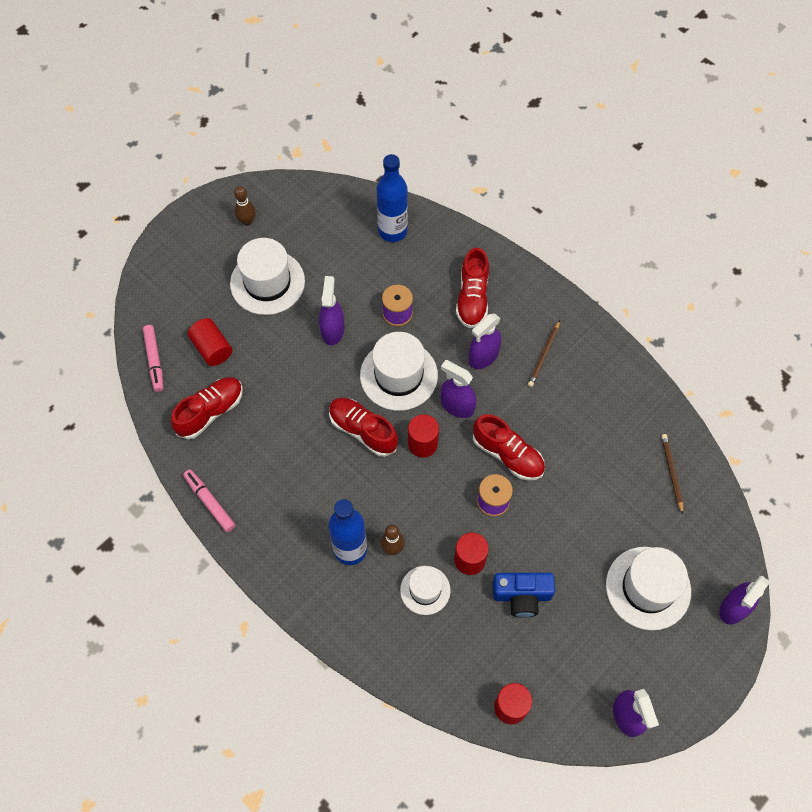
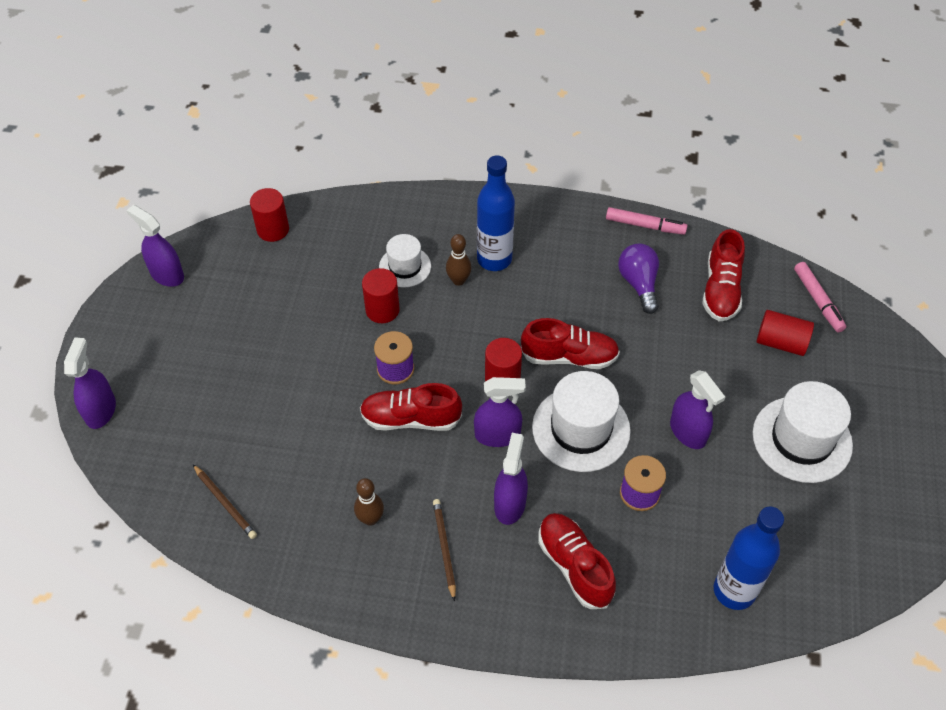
camera: 145 degrees right, 10 degrees down
pink marker [143,325,164,392] -> pink marker turned 150 degrees counterclockwise [794,262,846,332]
brown bowling pin [234,186,256,226] -> brown bowling pin moved to [354,478,384,526]
blue camera [493,573,555,618] -> none
white hat [606,547,691,630] -> none
none -> purple light bulb [618,243,659,314]

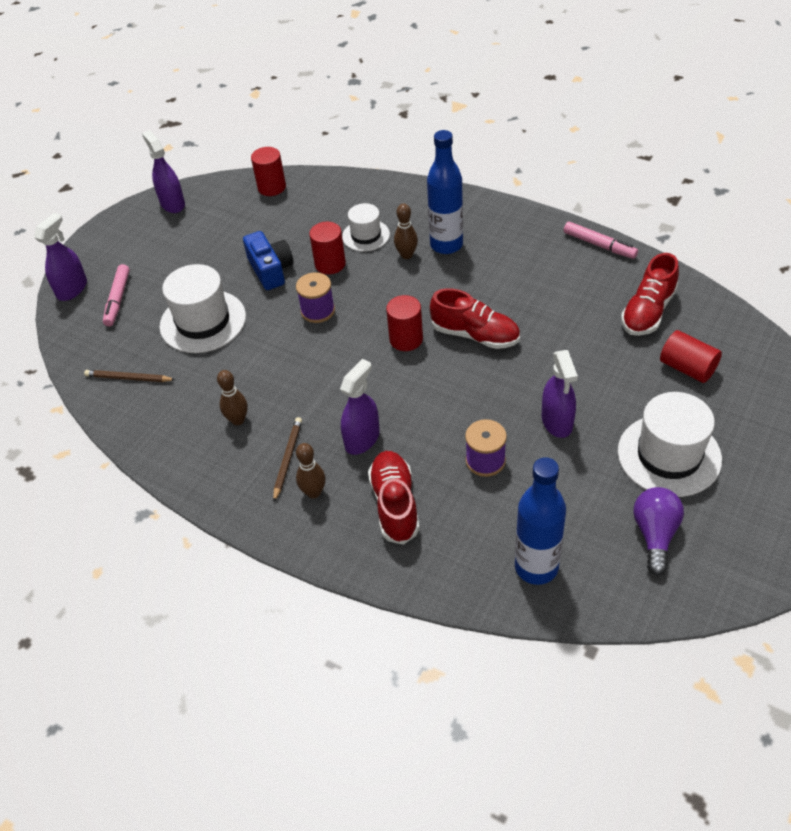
camera: 25 degrees right, 5 degrees down
brown pencil [193,464,257,539] -> brown pencil turned 120 degrees clockwise [84,370,176,382]
red shoe [360,383,462,431] -> none
purple spray bottle [474,377,526,447] -> none
white hat [532,371,631,472] -> white hat moved to [159,264,246,353]
purple light bulb [618,243,659,314] -> purple light bulb moved to [633,487,684,576]
pink marker [794,262,846,332] -> pink marker moved to [103,264,130,326]
none -> blue camera [243,231,294,290]
none -> brown bowling pin [296,443,326,498]

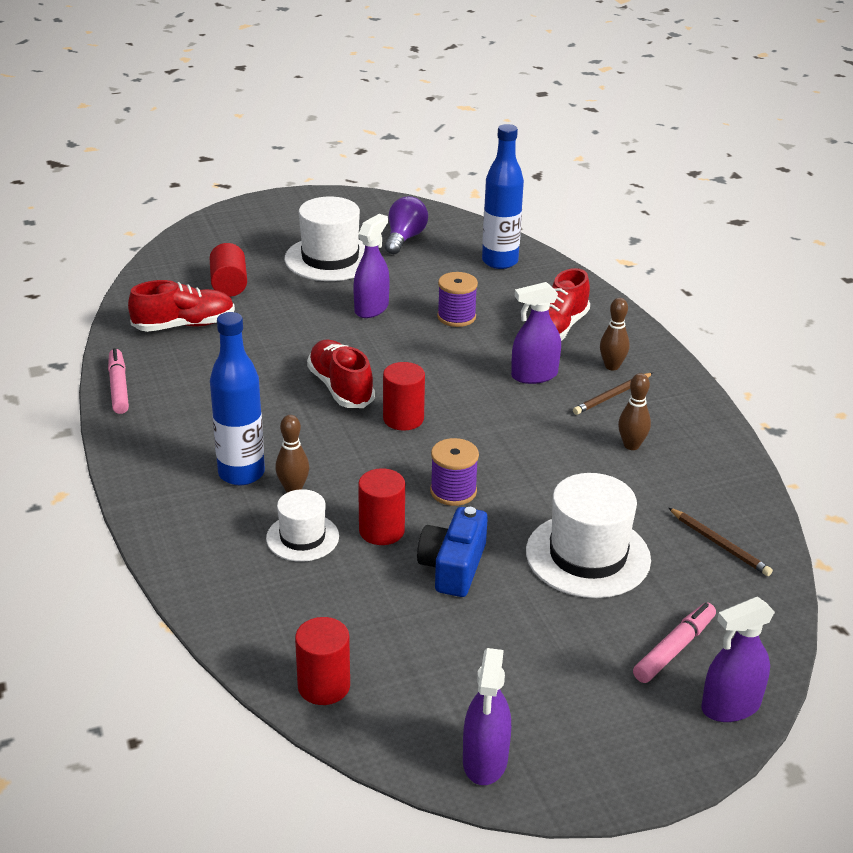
camera: 145 degrees left, 15 degrees down
purple light bulb [633,487,684,576] -> purple light bulb turned 150 degrees clockwise [385,196,428,254]

